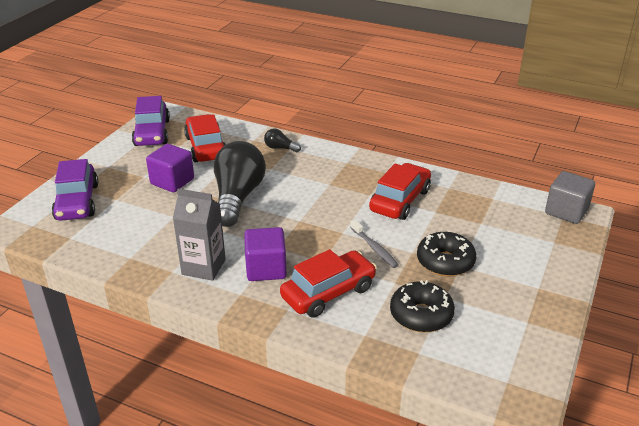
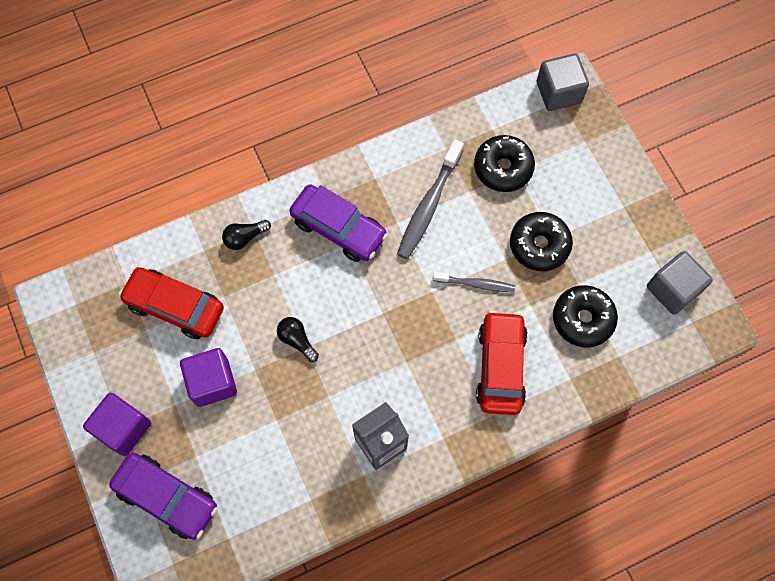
camera: 50 degrees left, 35 degrees up
purple car [132,96,170,146] -> purple car moved to [289,184,388,262]
black light bulb [214,141,266,227] -> black light bulb [277,317,319,362], size x0.43
purple cube [244,227,287,281] -> purple cube moved to [83,393,151,456]
red car [369,163,431,220] -> grey toothbrush [397,139,464,259]
none -> black donut [474,135,535,192]
none -> grey cube [647,251,713,315]

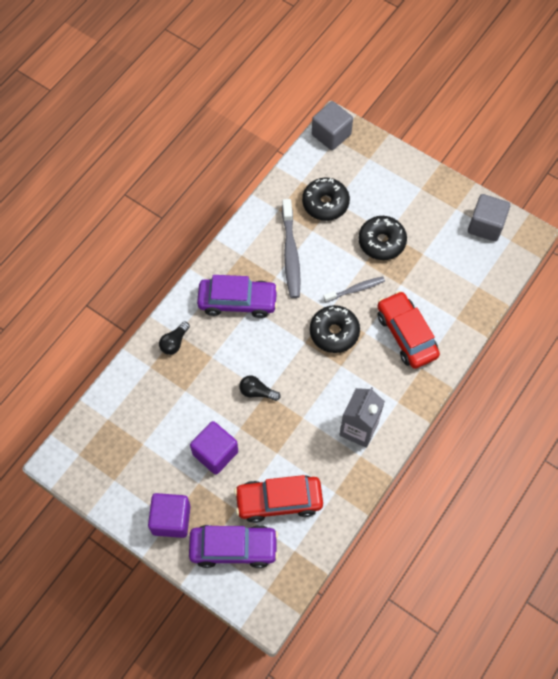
camera: 30 degrees left, 5 degrees down
red car [119,267,224,339] -> red car moved to [234,475,323,523]
black donut [553,285,618,348] -> black donut moved to [310,305,360,353]

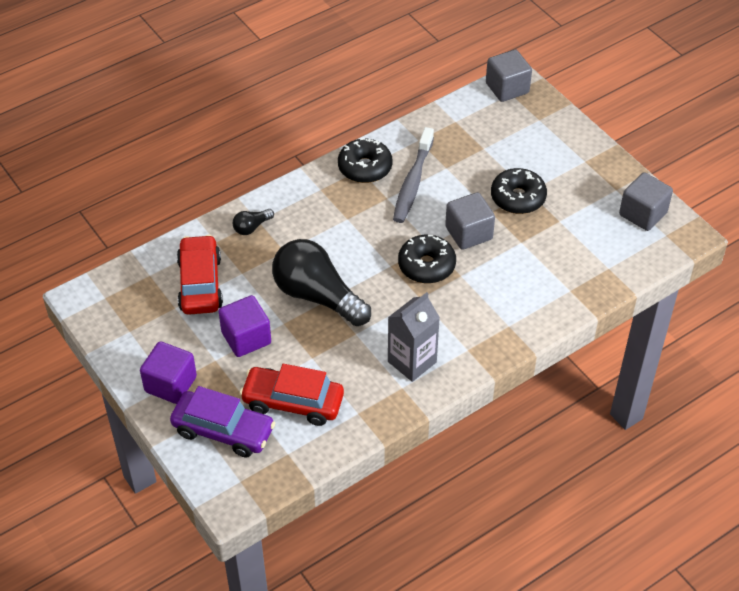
camera: 20 degrees right, 15 degrees down
purple car [197,275,278,318] -> none
black light bulb [239,375,281,401] -> black light bulb [272,239,371,326], size x2.34
black donut [302,177,350,221] -> black donut moved to [338,138,393,183]
grey toothbrush [323,276,385,303] -> grey cube [445,192,495,250]
red car [377,291,440,369] -> red car moved to [177,235,223,315]

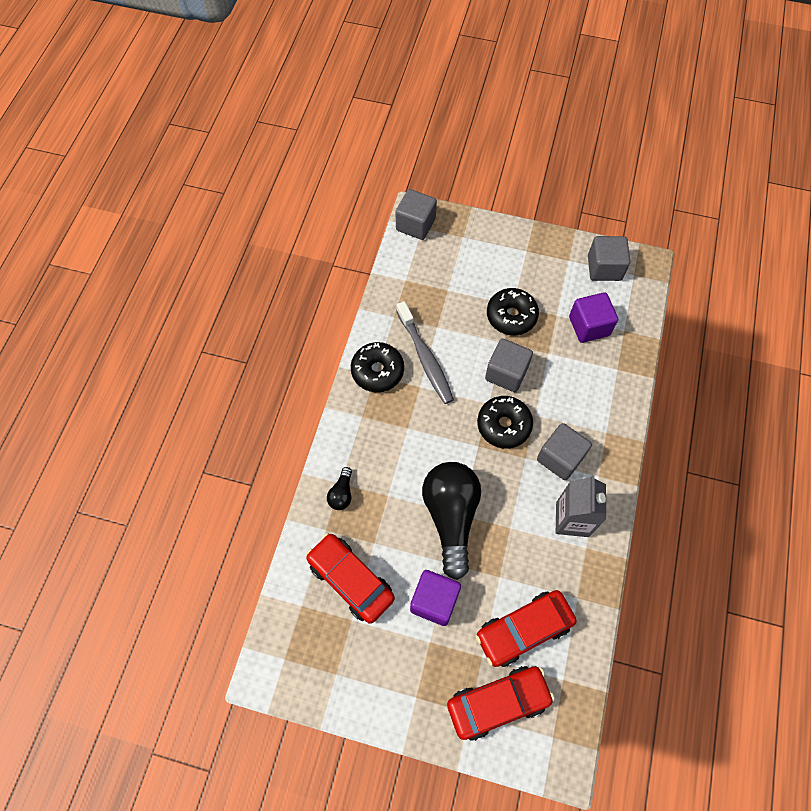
camera: 40 degrees left, 15 degrees up
purple cube [140,341,197,404] -> purple cube moved to [569,292,618,343]
purple car [170,386,275,457] -> red car [447,666,555,741]
black light bulb [272,239,371,326] -> black light bulb turned 90 degrees clockwise [422,462,481,580]
none -> grey cube [537,423,592,480]

